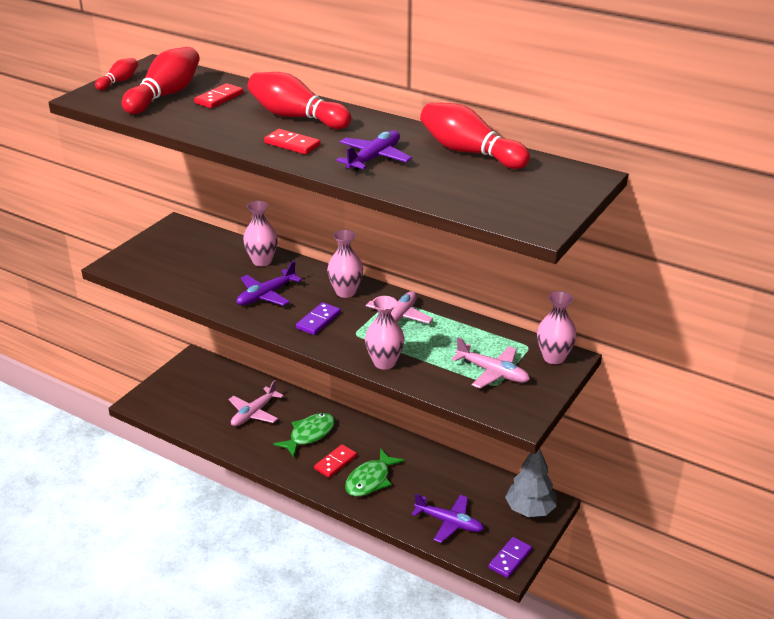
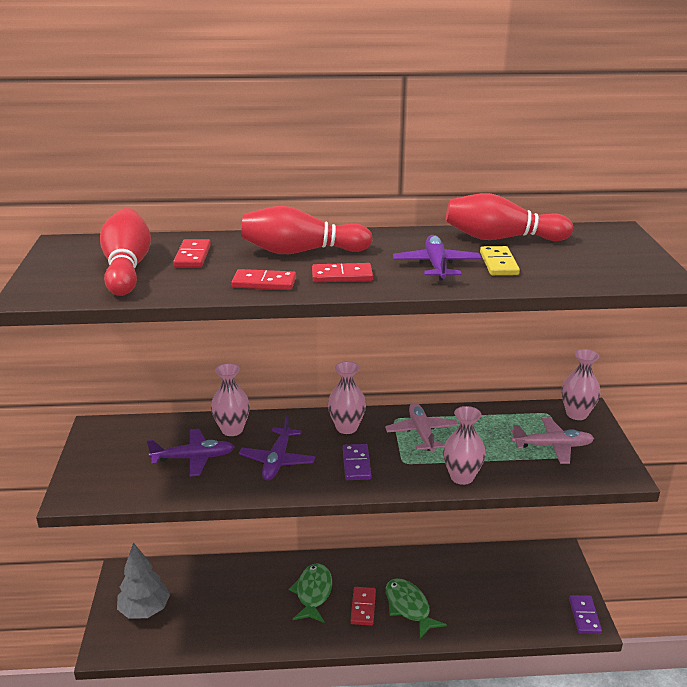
camera: 35 degrees left, 5 degrees down
red bowling pin [95,58,138,90] -> none
pink plane [229,380,284,426] -> none
green fish [345,448,405,496] -> green fish turned 150 degrees clockwise [386,578,447,638]
purple plane [412,493,484,543] -> purple plane moved to [147,429,234,477]
grey tree [505,448,557,517] -> grey tree moved to [117,542,170,619]
none -> red domino [231,269,296,290]
none -> yellow domino [480,246,520,275]

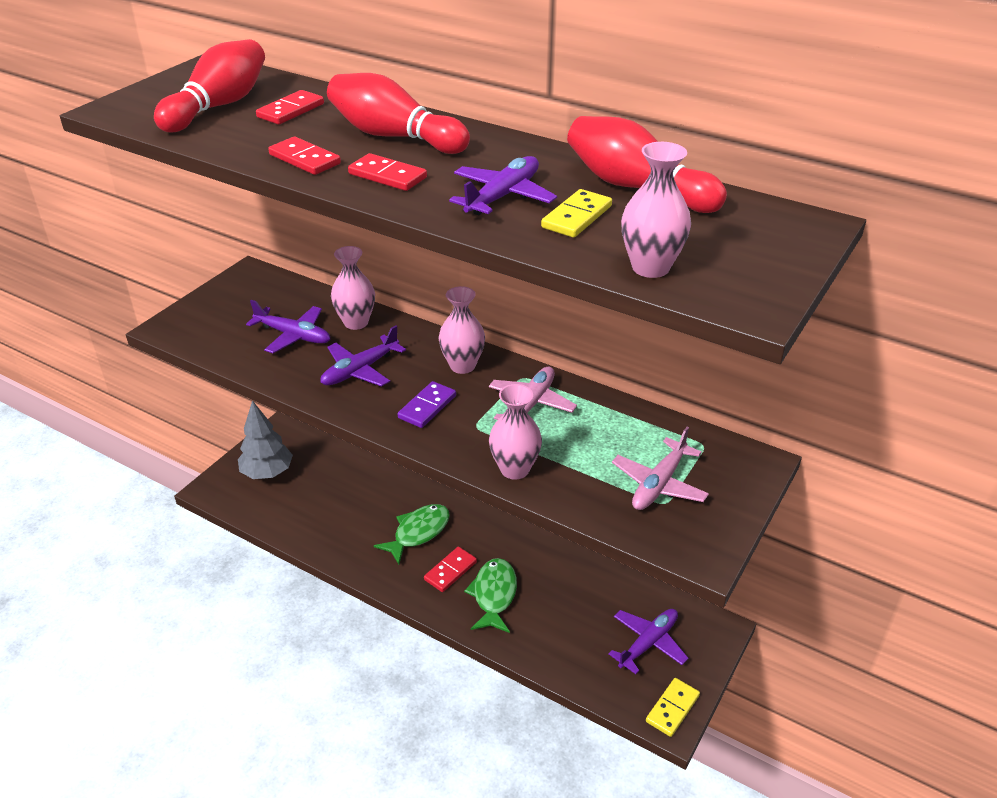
camera: 35 degrees right, 10 degrees up
pink plane [511,418,594,464] -> pink plane turned 90 degrees clockwise [612,427,709,510]
pink vase [562,349,600,420] -> pink vase moved to [621,142,691,278]
purple domino [569,595,602,634] -> yellow domino [646,678,700,737]
none -> purple plane [608,609,688,674]

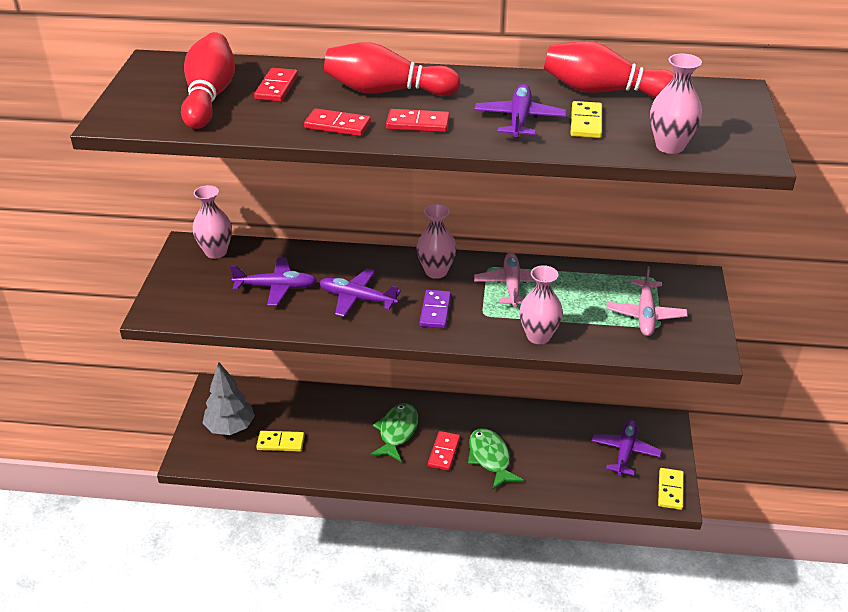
camera: 25 degrees left, 0 degrees up
purple plane [320,325,406,387] -> purple plane turned 90 degrees clockwise [319,269,401,317]
pink vase [331,246,375,330] -> pink vase moved to [192,185,232,259]
none -> yellow domino [256,431,305,452]

